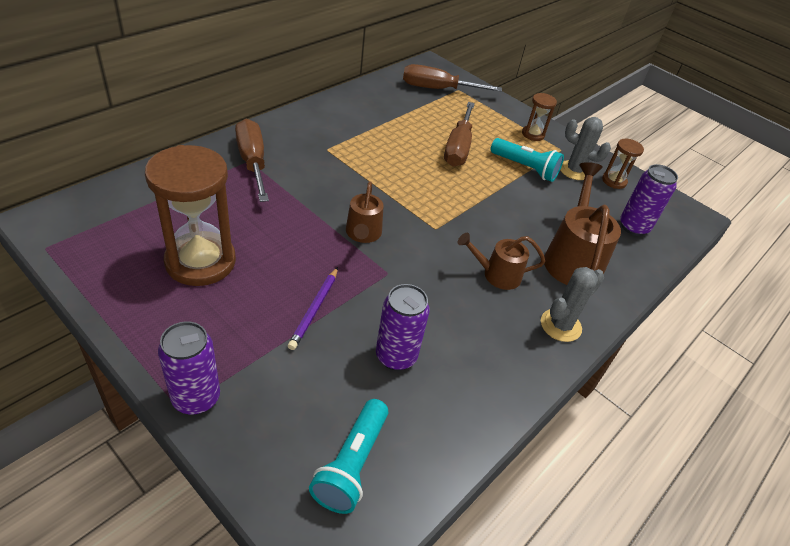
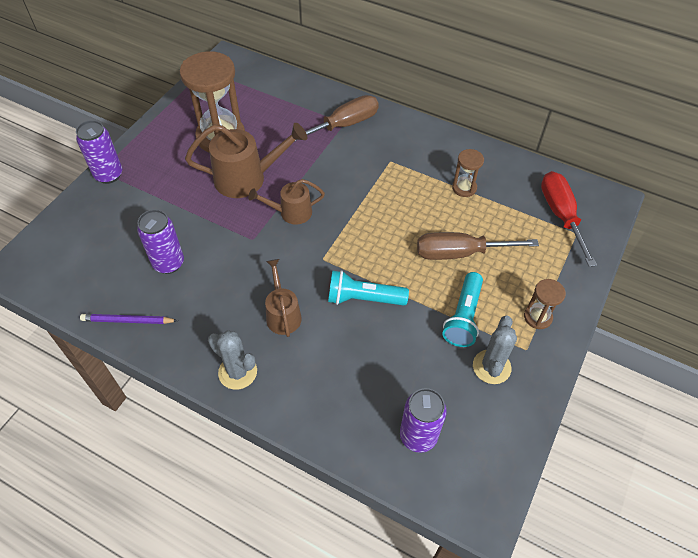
camera: 80 degrees right, 10 degrees up
purple pencil [288,267,338,350] -> purple pencil moved to [80,314,178,324]
turquoise flashlight [309,399,388,514] -> turquoise flashlight moved to [328,270,409,306]
brown screwdriver [403,64,502,92] -> red screwdriver [541,171,597,267]
brown watering can [544,162,621,285] -> brown watering can moved to [185,123,307,198]
brown hourglass [602,139,644,189] -> brown hourglass moved to [452,149,484,197]

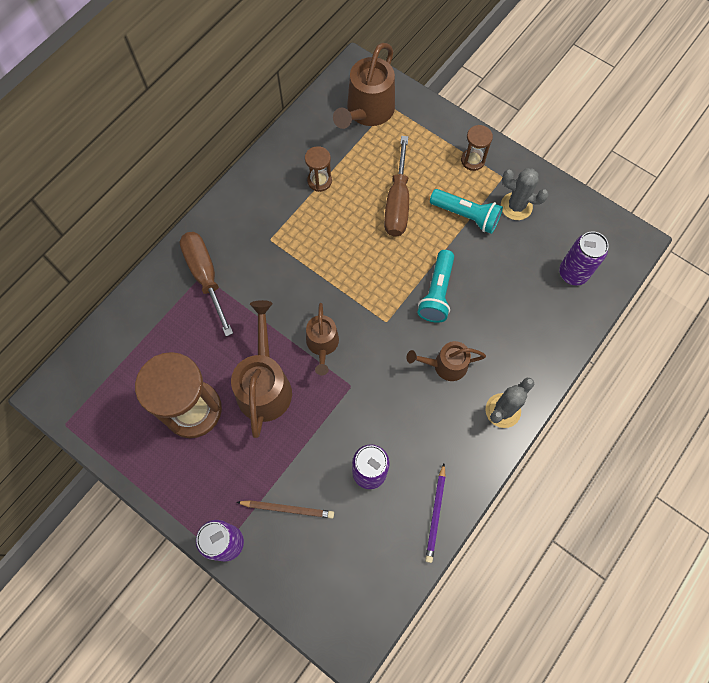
camera: 80 degrees left, 15 degrees up
red screwdriver [541,171,597,267] -> brown watering can [333,43,395,129]
none -> brown pencil [237,500,334,519]

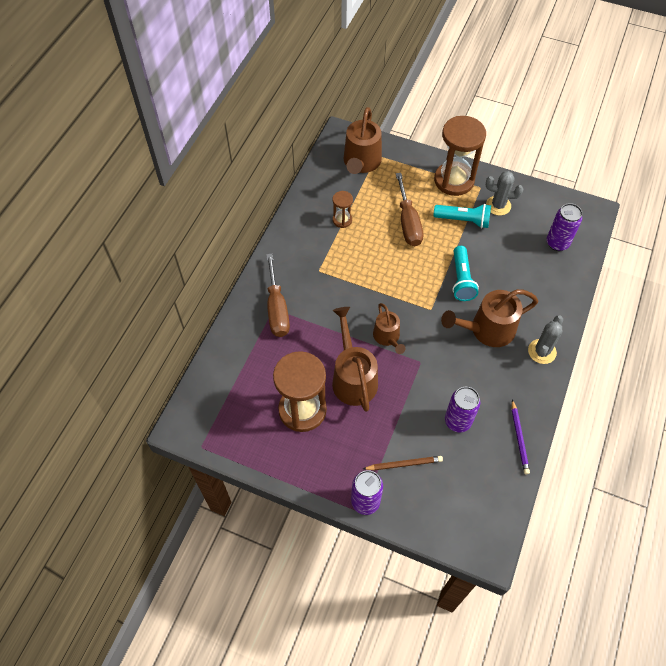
camera: 15 degrees left, 10 degrees down
brown screwdriver [180,232,233,336] -> brown screwdriver turned 150 degrees counterclockwise [266,254,290,337]
brown watering can [407,341,486,381] -> brown watering can [441,289,538,347], size x1.65
brown hourglass [461,125,493,171] -> brown hourglass [434,116,486,196], size x2.10

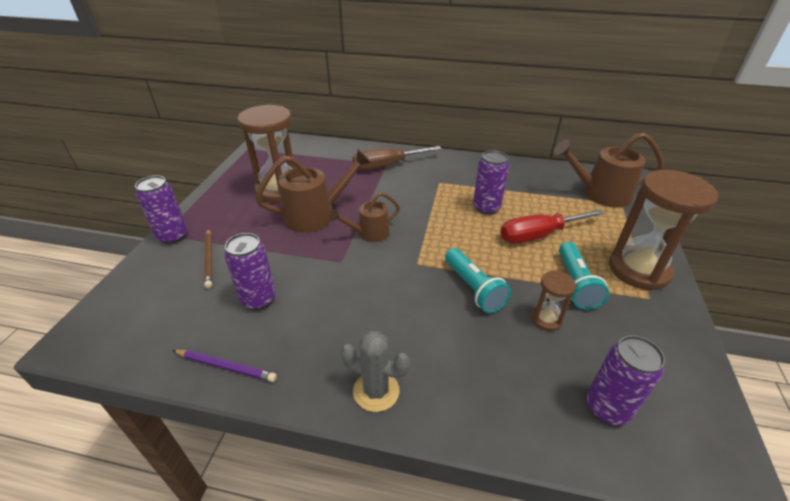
camera: 80 degrees right, 20 degrees down
brown hourglass [333,191,353,228] -> brown hourglass moved to [530,271,576,331]
brown screwdriver [396,173,423,246] -> red screwdriver [500,209,605,243]
brown watering can [441,289,538,347] -> none
turquoise flashlight [452,246,479,301] -> turquoise flashlight turned 105 degrees counterclockwise [445,248,511,313]
grey cactus [486,171,523,216] -> none
purple pencil [512,399,530,474] -> purple pencil turned 150 degrees counterclockwise [172,350,277,382]
none -> purple can [473,150,509,215]

